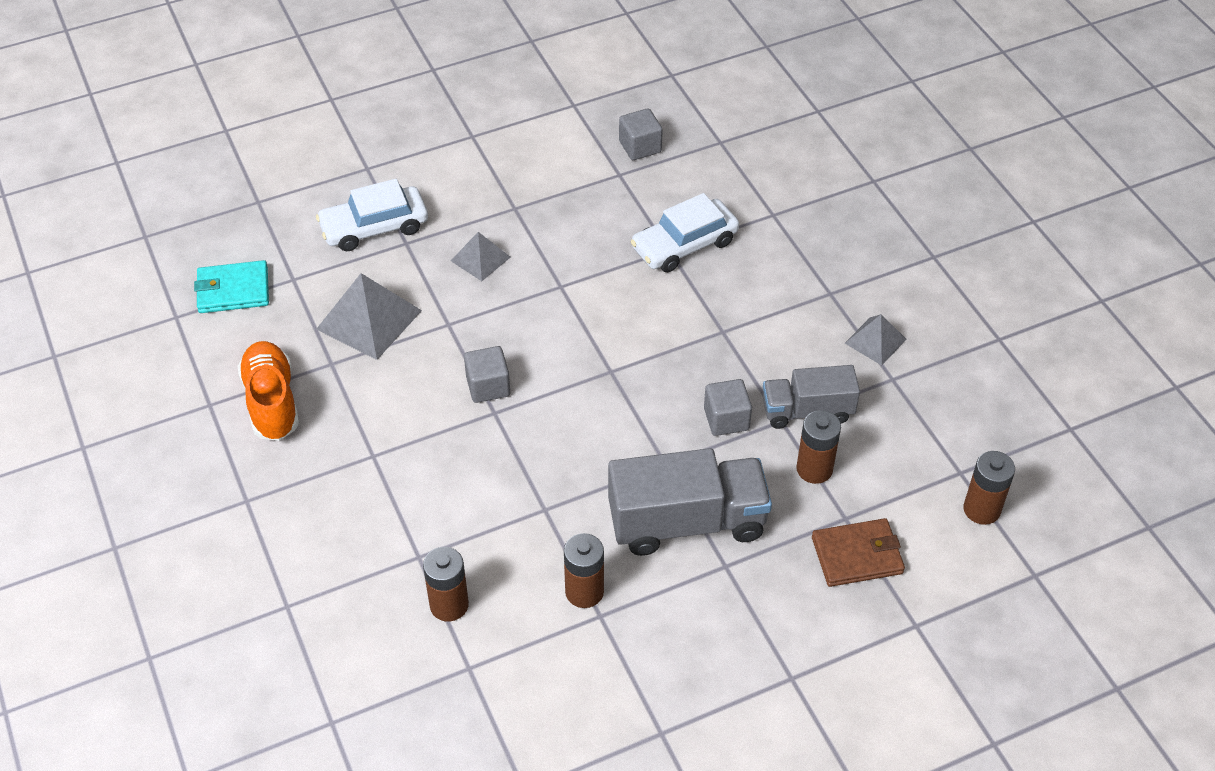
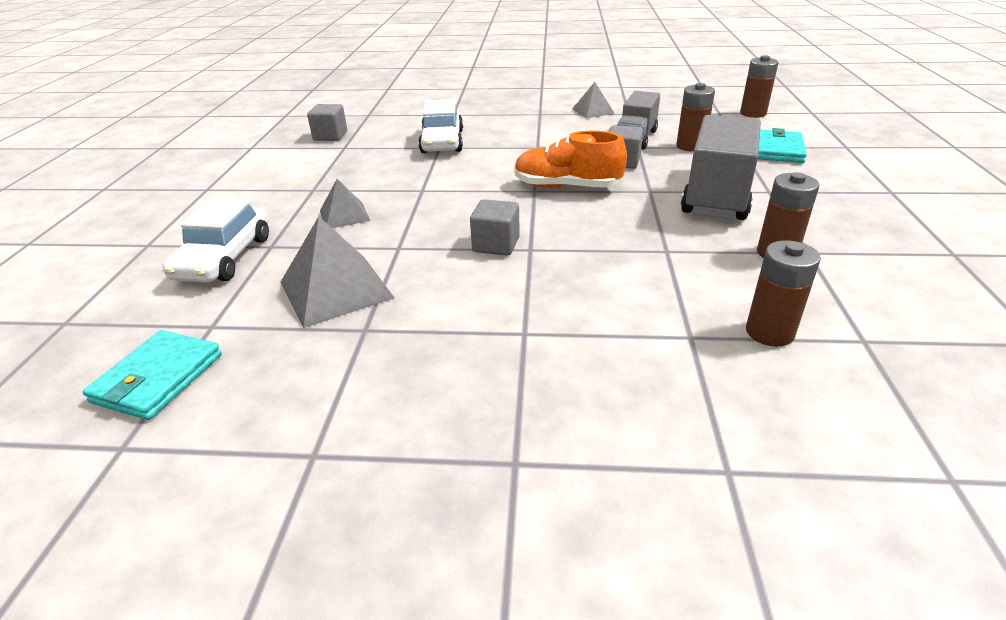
camera: 60 degrees left, 15 degrees down
orange shoe [238,341,299,441] -> orange shoe moved to [515,131,627,188]
brown wallet [812,518,905,587] -> turquoise wallet [758,128,807,163]

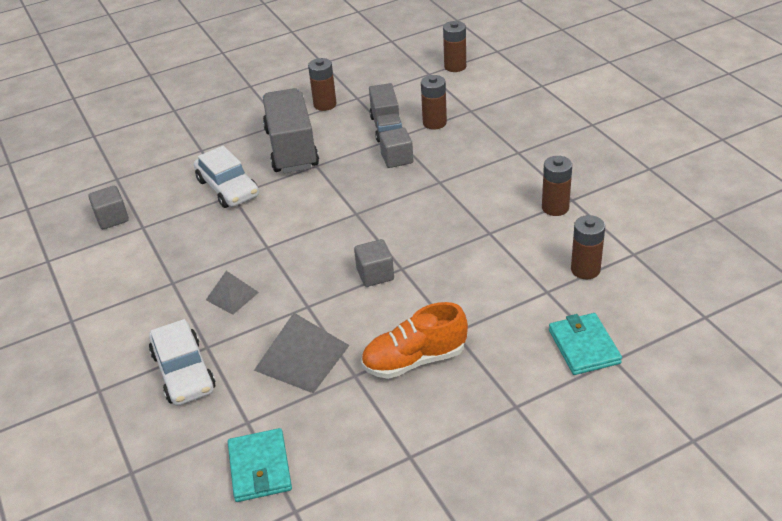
camera: 30 degrees left, 5 degrees up
orange shoe [515,131,627,188] -> orange shoe moved to [361,302,468,379]
grey pyramid [572,82,615,119] -> brown battery [308,58,336,111]
grey truck [681,115,761,220] -> grey truck moved to [263,88,319,173]
turquoise wallet [758,128,807,163] -> turquoise wallet moved to [549,313,622,375]

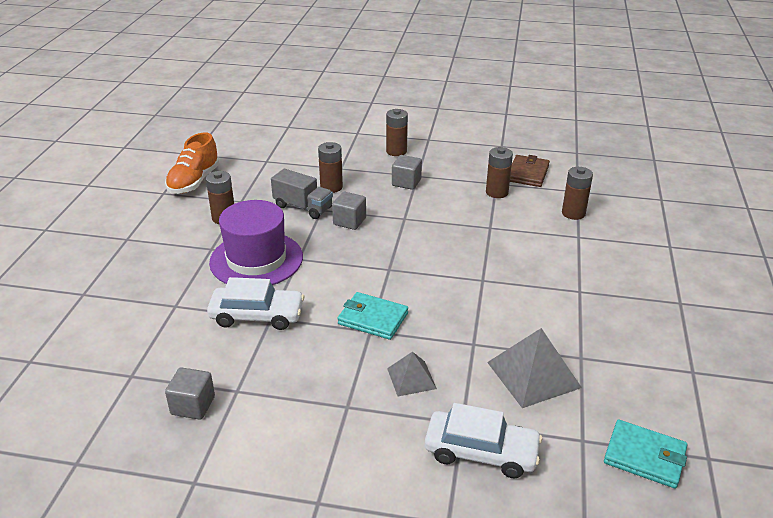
camera: 55 degrees left, 5 degrees down
grey truck [263,88,319,173] -> purple hat [209,200,303,285]
grey cube [354,239,394,287] -> grey cube moved to [392,155,422,190]
orange shoe [361,302,468,379] -> orange shoe moved to [165,133,219,194]
brown battery [443,21,466,72] -> brown battery moved to [386,109,408,156]
turquoise wallet [549,313,622,375] -> turquoise wallet moved to [337,292,408,340]
none -> brown wallet [510,155,550,187]

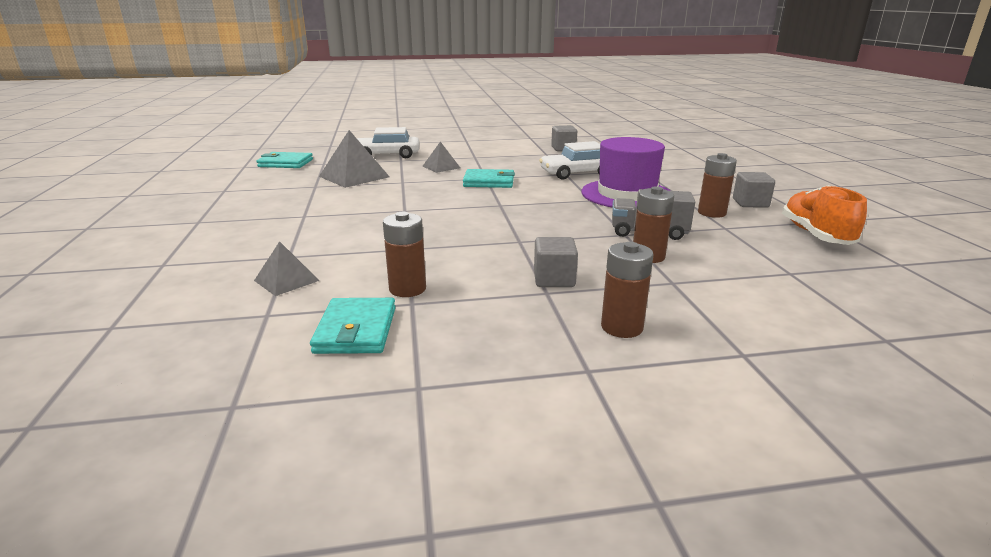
camera: 160 degrees right, 10 degrees down
grey cube [332,192,366,230] -> grey cube moved to [733,172,775,208]
brown wallet [510,155,550,187] -> turquoise wallet [310,298,396,354]
brown battery [562,167,593,220] -> grey pyramid [254,241,319,296]

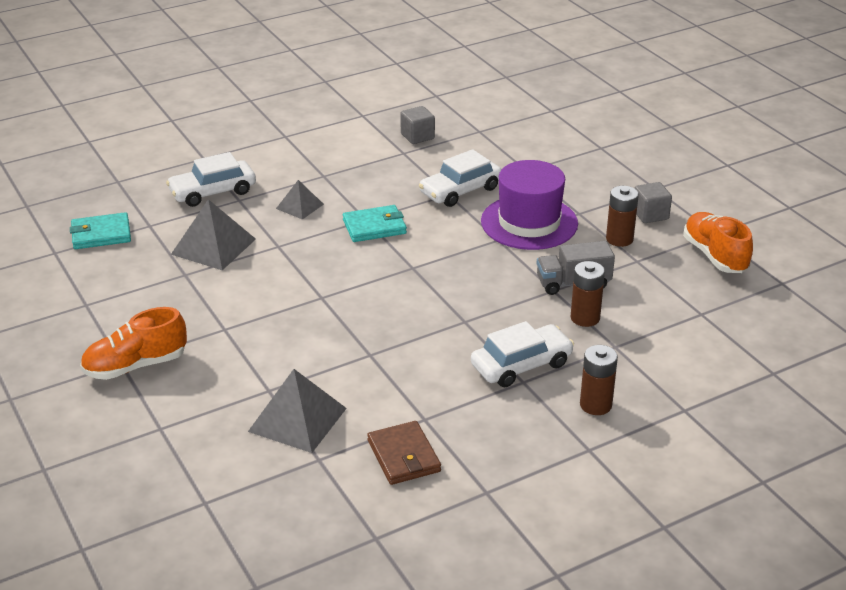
camera: 20 degrees left, 10 degrees up
grey pyramid [254,241,319,296] -> grey pyramid [248,369,347,453], size x1.71
turquoise wallet [310,298,396,354] -> brown wallet [367,421,441,485]
brown battery [383,212,426,297] -> none
grey cube [534,237,578,287] -> white car [471,321,574,387]
none -> orange shoe [80,307,187,380]

